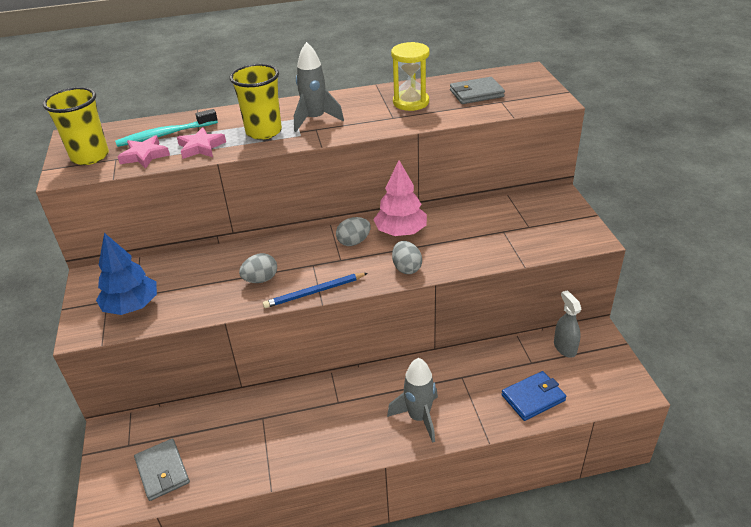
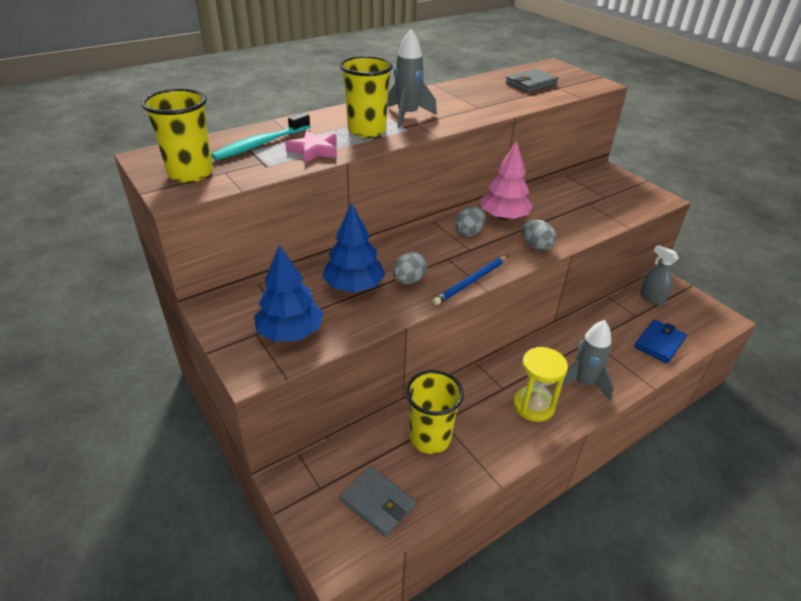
camera: 25 degrees left, 0 degrees up
pink star [117,135,170,169] -> none
yellow hourglass [391,42,429,111] -> yellow hourglass moved to [513,347,568,422]
none -> blue tree [322,202,385,293]
none -> yellow cup [406,370,464,454]

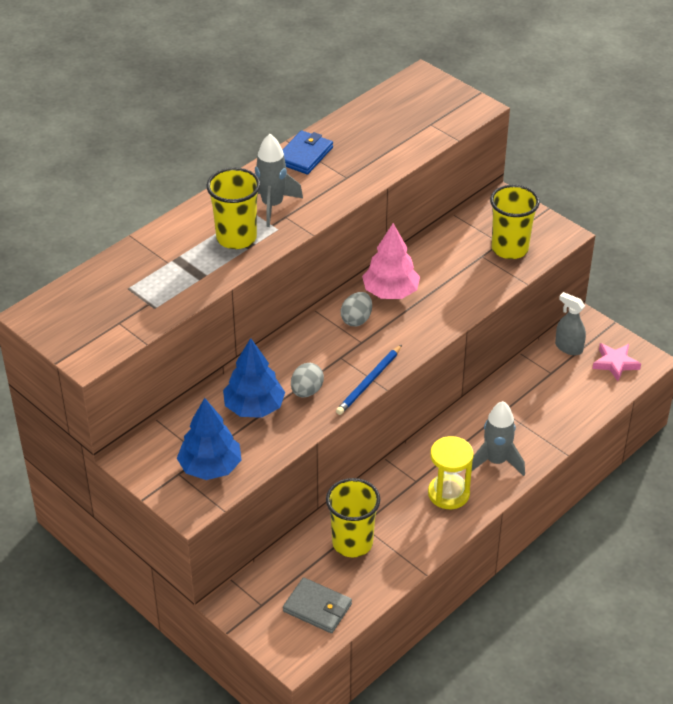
camera: 10 degrees left, 5 degrees up
yellow cup [142,89,213,183] -> yellow cup moved to [490,185,540,259]
turquoise toothbrush [211,113,310,160] -> none
pink star [285,130,337,163] -> pink star moved to [592,343,641,381]
grey wallet [506,69,558,92] -> none
grey egg [522,219,556,250] -> none
blue wallet [634,319,687,363] -> blue wallet moved to [282,130,333,174]

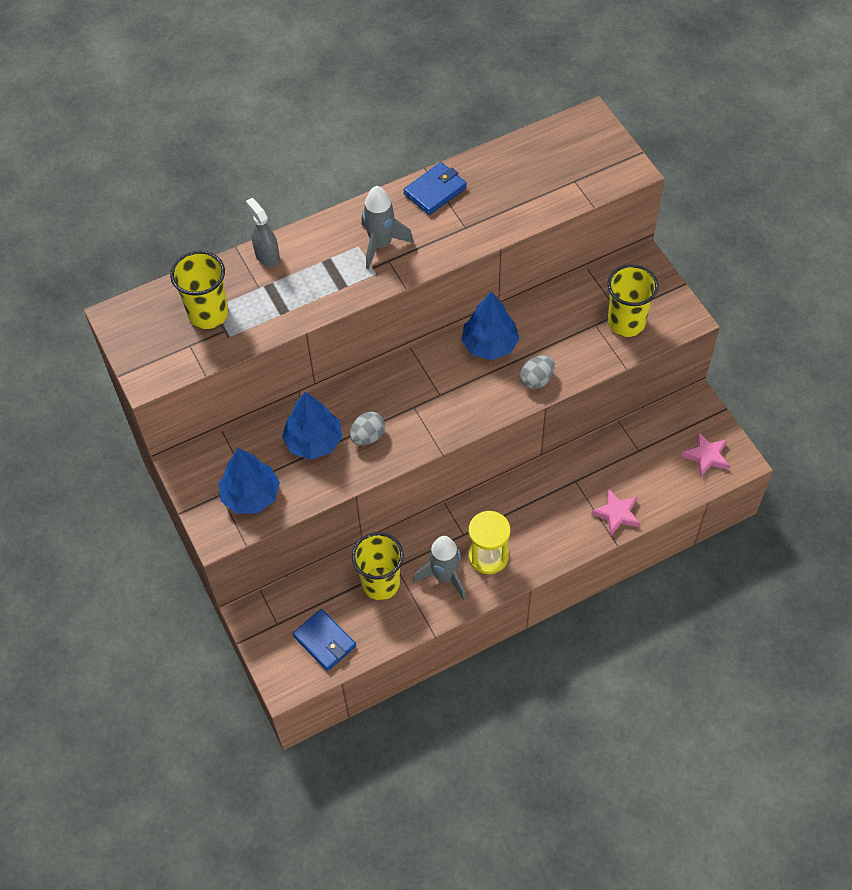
camera: 20 degrees right, 15 degrees up
yellow cup [206,168,261,249] -> yellow cup moved to [170,251,229,329]
grey wallet [283,577,352,633] -> blue wallet [293,609,356,671]
blue pencil [336,345,402,415] -> none
grey egg [341,292,372,326] -> grey egg moved to [520,355,555,389]
pink tree [362,223,420,299] -> blue tree [461,291,519,360]
grey rocket [471,401,525,476] -> grey rocket moved to [413,536,466,600]
grey spray bottle [555,292,586,355] -> grey spray bottle moved to [246,198,280,267]
none -> pink star [591,489,640,535]

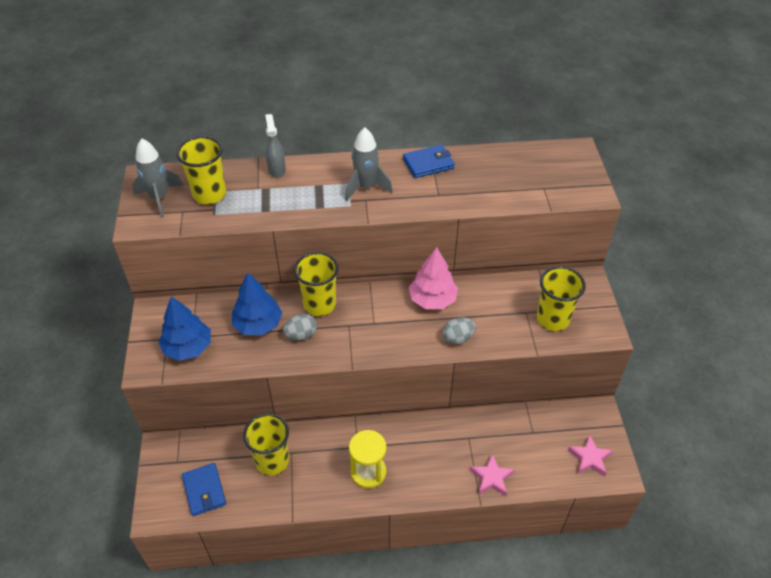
camera: 20 degrees right, 10 degrees down
grey rocket [413,536,466,600] -> grey rocket moved to [132,138,183,218]
blue tree [461,291,519,360] -> pink tree [409,247,458,309]
none -> yellow cup [294,252,339,316]

